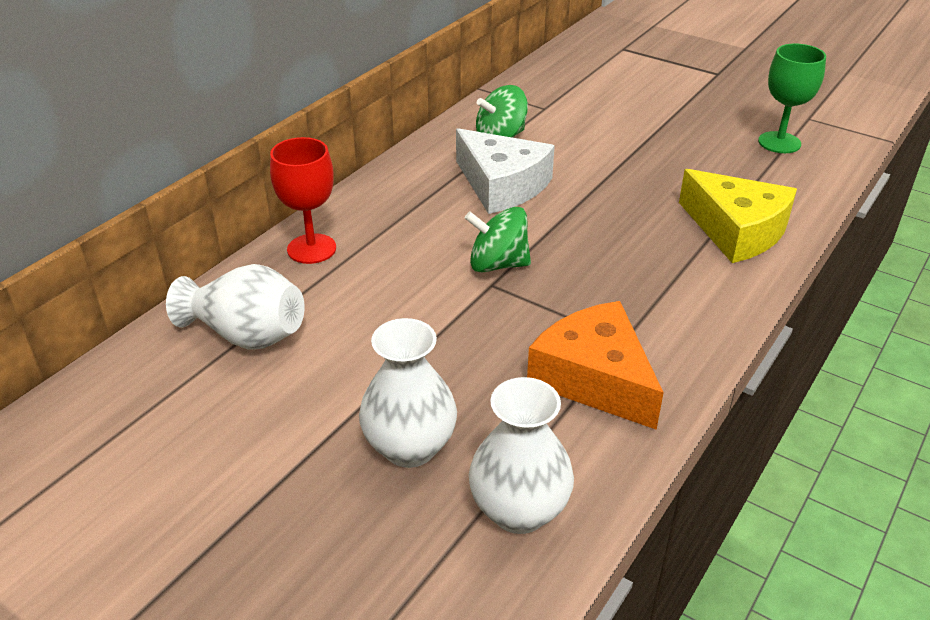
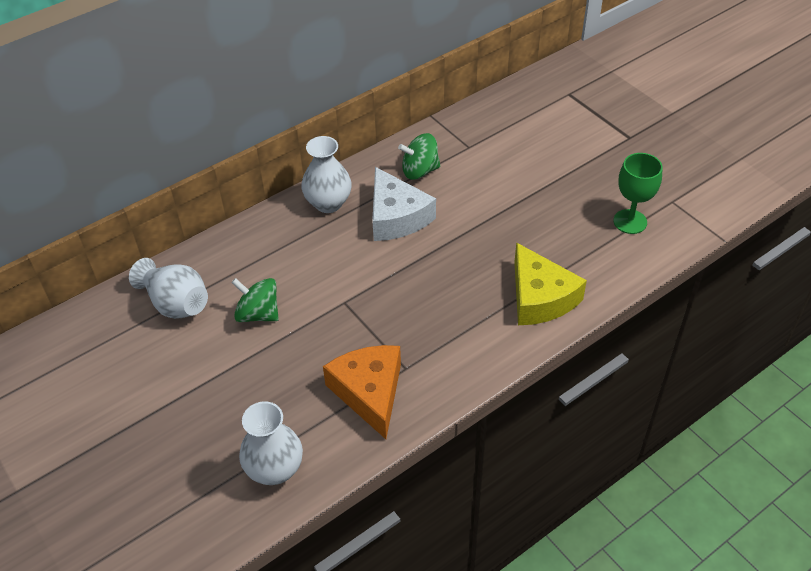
camera: 20 degrees right, 10 degrees up
red goblet [270,137,336,264] -> none
white vase [359,318,457,468] -> white vase moved to [301,136,352,213]
green spinning top [465,207,531,273] -> green spinning top moved to [231,278,279,322]

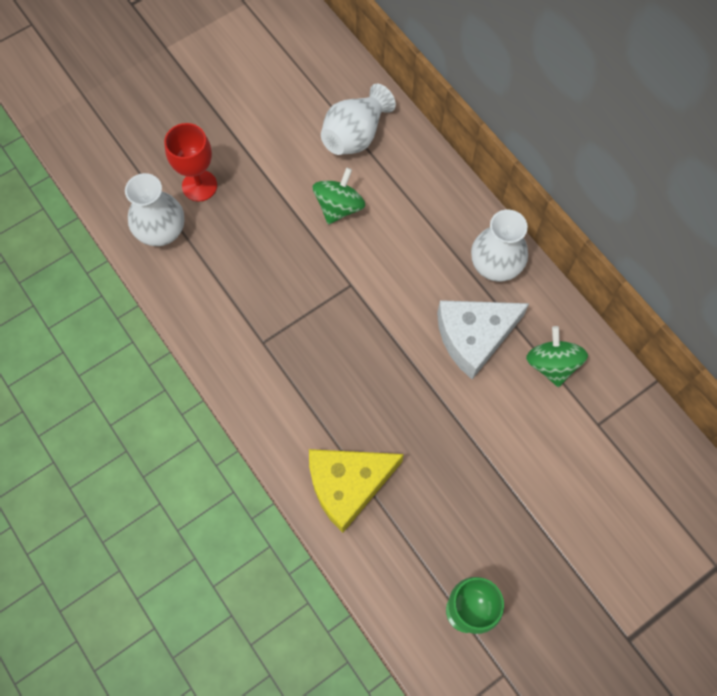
camera: 90 degrees right, 20 degrees up
orange cheese [323,345,401,439] -> none
none -> red goblet [164,123,217,202]

